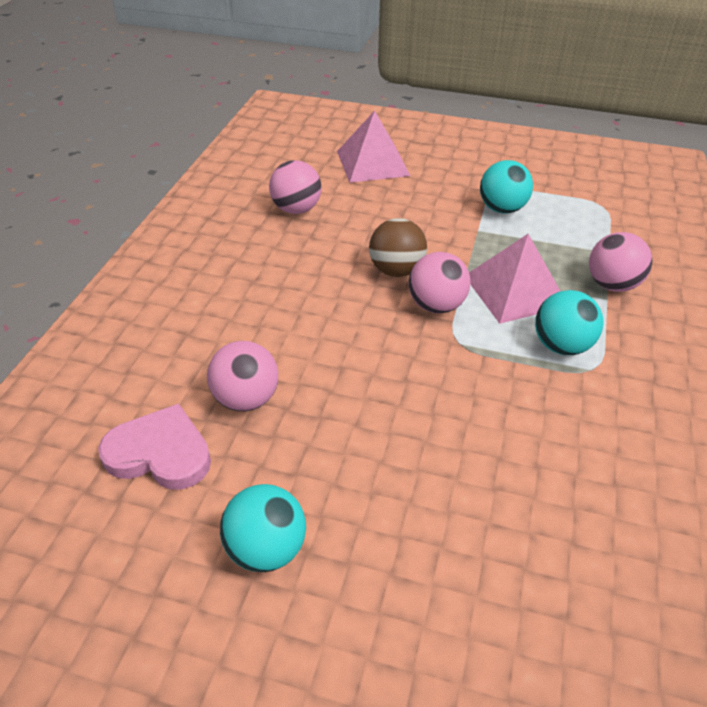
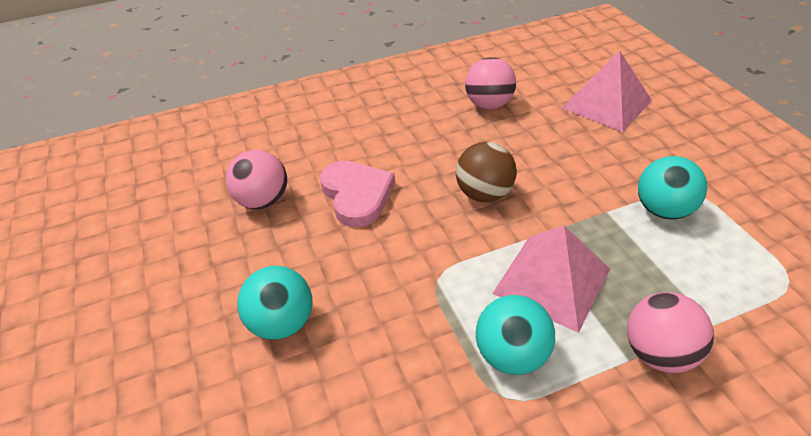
camera: 55 degrees right, 0 degrees up
pink heart [98,404,211,490] -> pink heart moved to [320,161,395,227]
turquoise ball [220,484,306,572] -> turquoise ball moved to [237,266,312,340]
pink ball [409,252,471,314] -> none

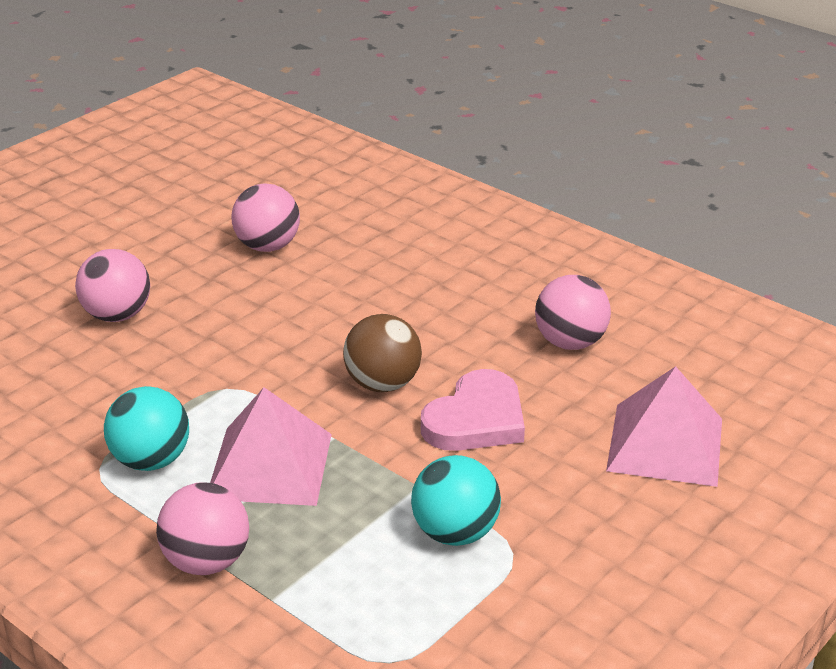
camera: 60 degrees right, 10 degrees down
turquoise ball [237,266,312,340] -> pink ball [75,249,150,322]
pink heart [320,161,395,227] -> pink heart moved to [421,369,525,451]

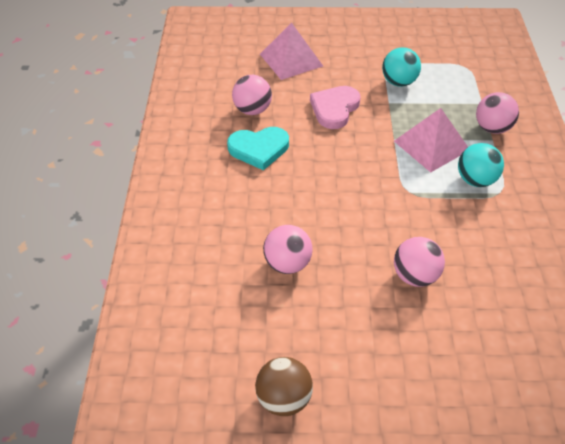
camera: 130 degrees left, 15 degrees up
brown ball [343,314,422,392] -> brown ball moved to [255,357,313,416]
pink heart [421,369,525,451] -> pink heart turned 60 degrees counterclockwise [310,86,361,129]
none -> turquoise heart [227,127,289,170]

